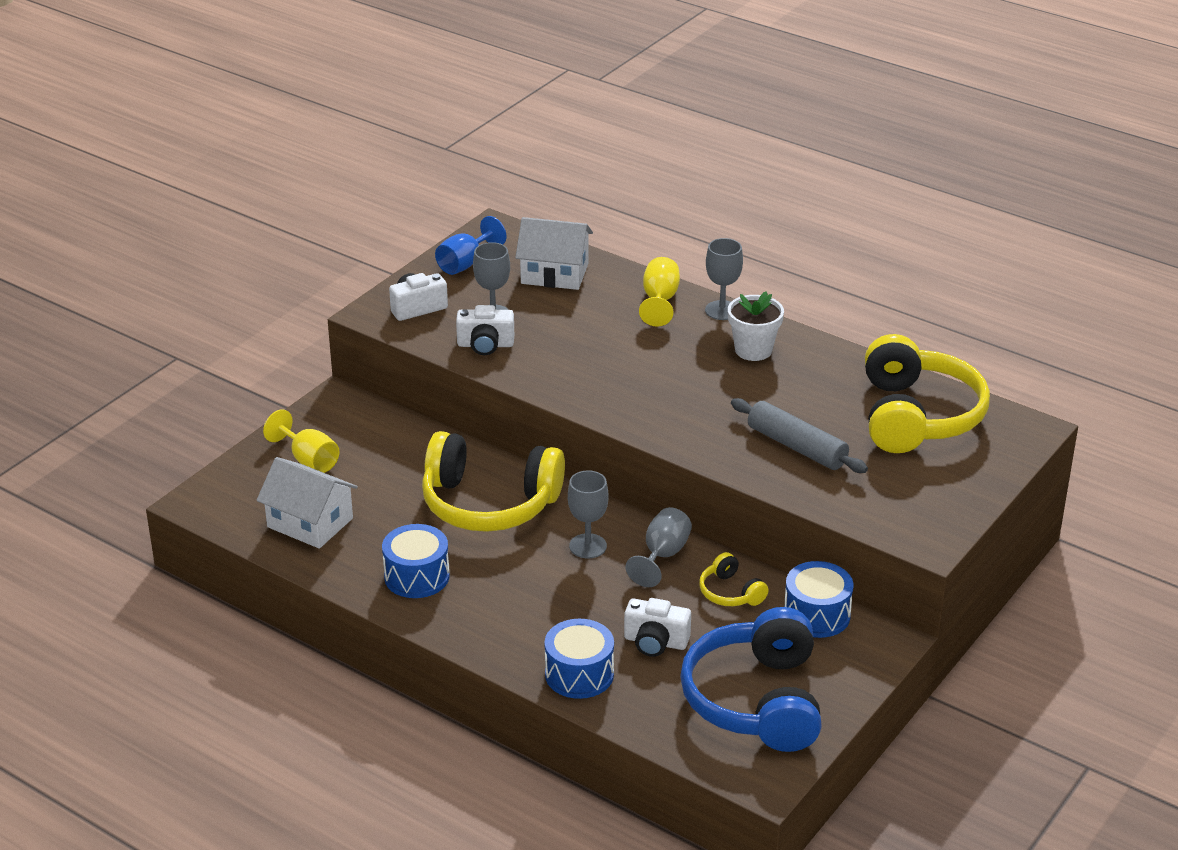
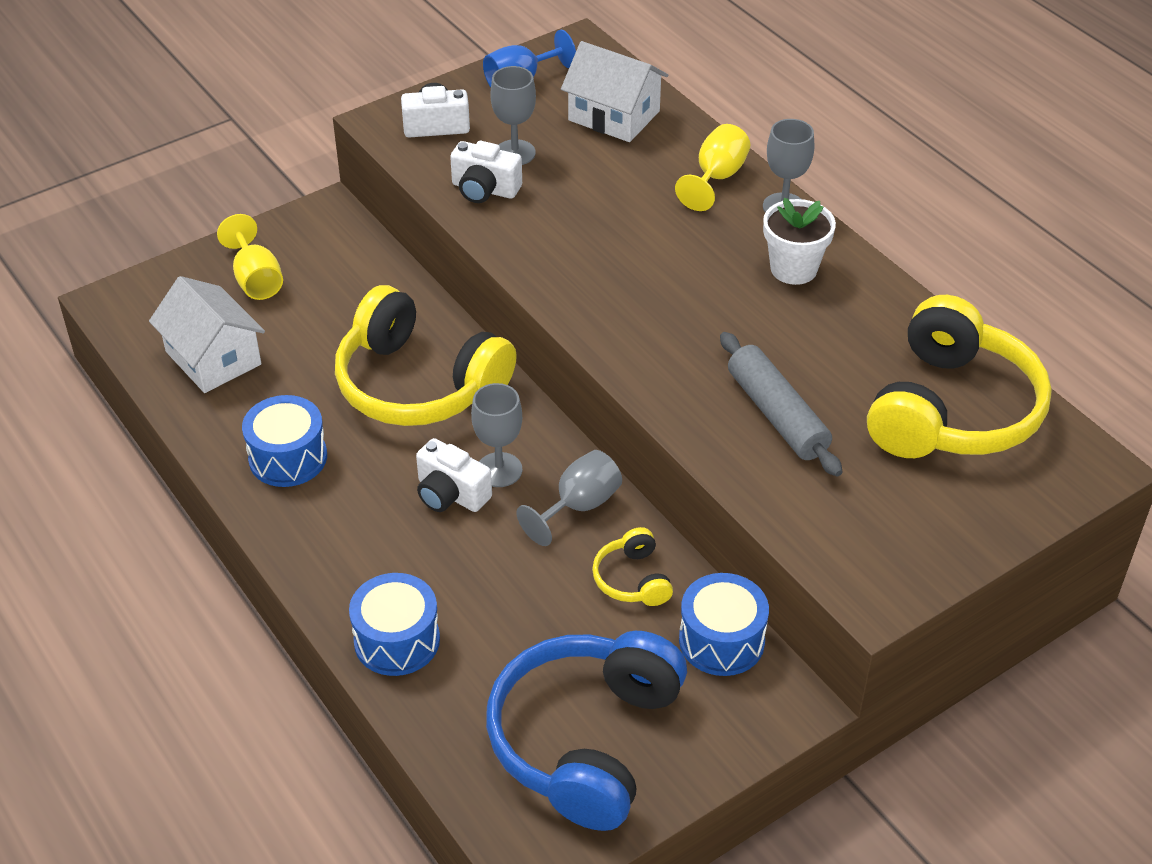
camera: 20 degrees right, 10 degrees up
white camera [624,598,691,657] -> white camera moved to [416,438,492,512]

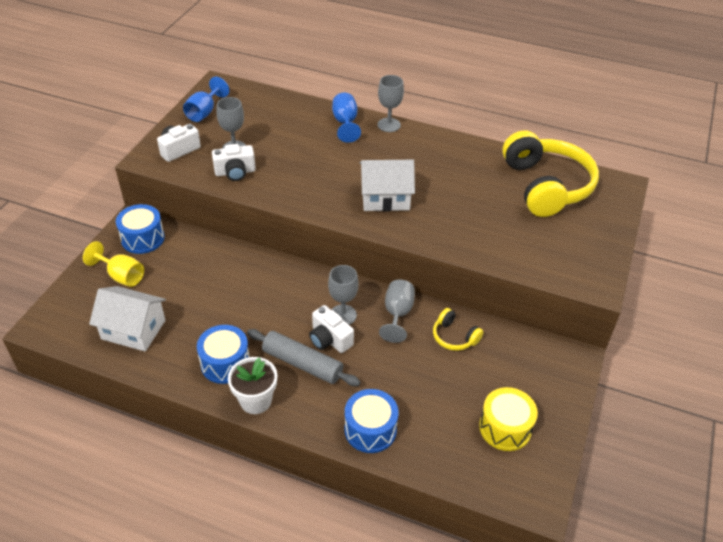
camera: 35 degrees left, 0 degrees up
yellow headphones [335,285,517,426] -> none
white camera [416,438,492,512] -> white camera turned 45 degrees clockwise [309,305,354,353]
blue headphones [486,631,687,831] -> yellow drum [479,387,538,451]
white house [561,41,668,142] -> white house moved to [360,160,415,211]
yellow goblet [675,124,750,211] -> blue goblet [332,93,361,143]
blue drum [679,573,769,676] -> blue drum moved to [116,204,165,254]
grey rolling pin [720,332,843,477] -> grey rolling pin moved to [247,329,361,386]
white flower pot [763,198,836,285] -> white flower pot moved to [228,357,277,414]

